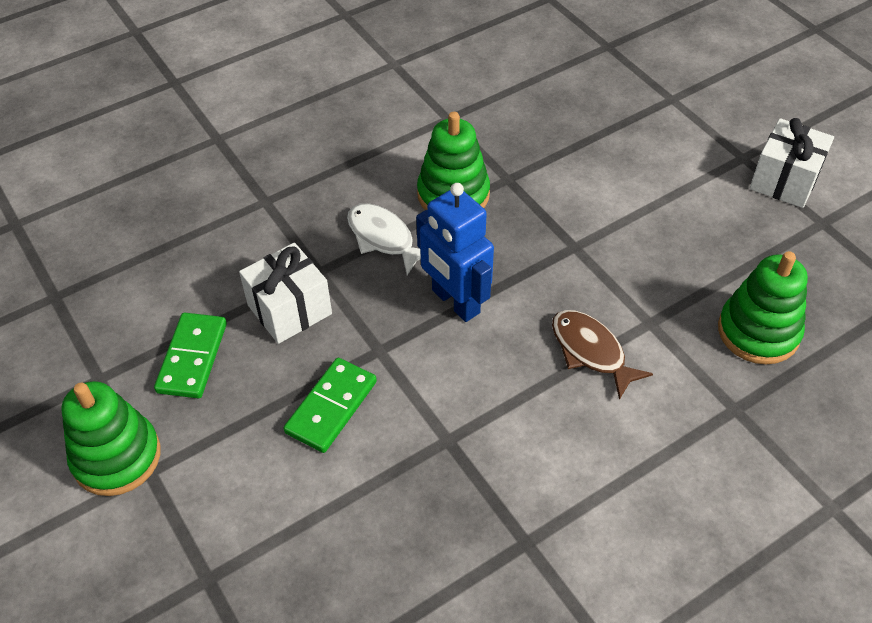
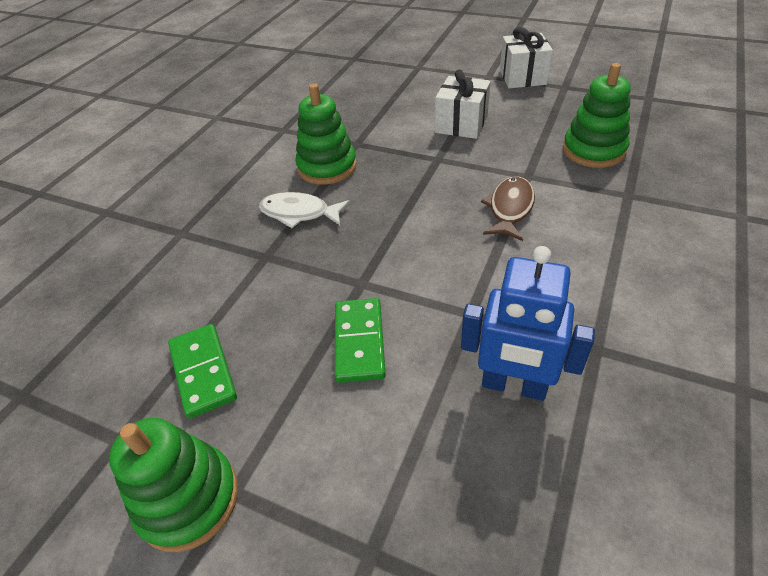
camera: 30 degrees left, 5 degrees down
white gift [239,242,332,344] -> white gift moved to [435,69,491,139]
blue robot [416,183,494,322] -> blue robot moved to [461,246,595,401]
brown fish [552,310,653,400] -> brown fish turned 90 degrees clockwise [481,177,535,241]

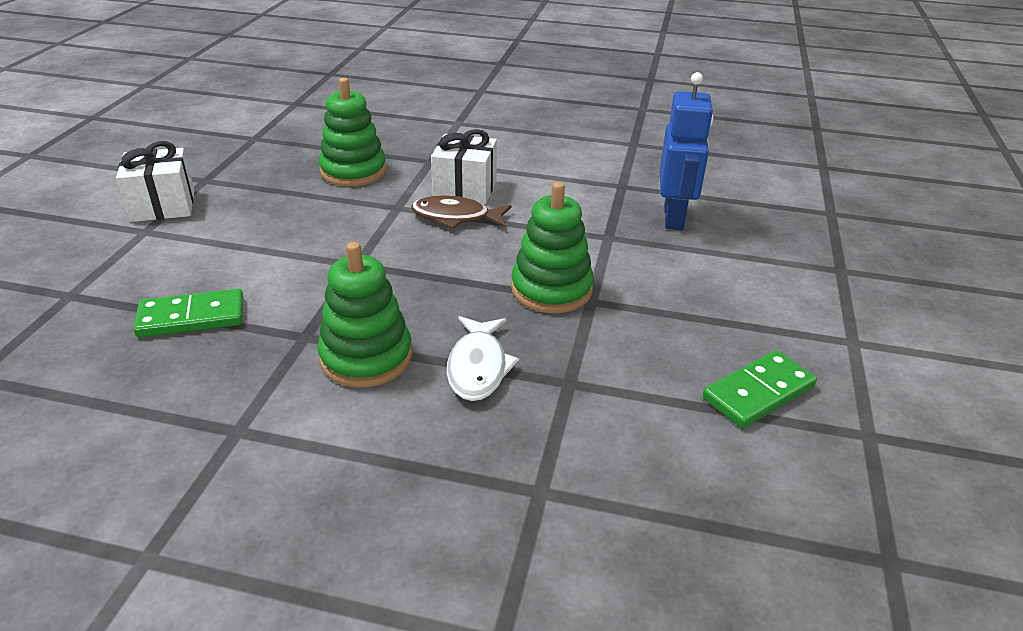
camera: 105 degrees left, 10 degrees down
green stacking toy [109,418,238,552] -> green stacking toy moved to [511,182,594,313]
green domino [335,298,386,383] -> green domino moved to [133,289,244,337]
white gift [435,69,491,139] -> white gift moved to [431,129,497,204]

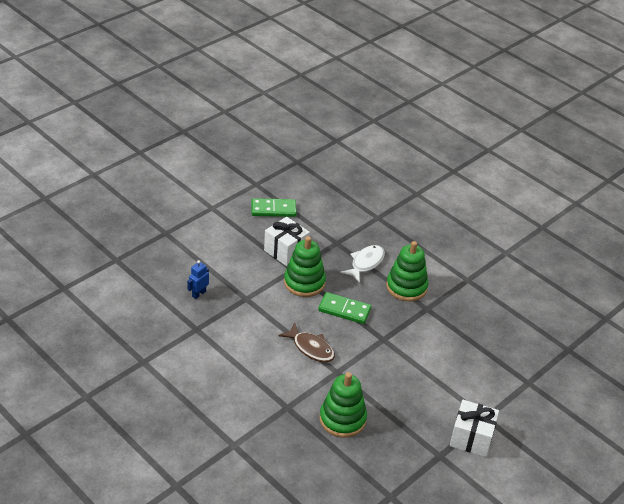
camera: 150 degrees left, 5 degrees up
green domino [133,289,244,337] -> green domino moved to [318,292,371,324]
white gift [431,129,497,204] -> white gift moved to [264,217,310,266]
blue robot [660,72,713,230] -> blue robot [187,260,209,299], size x0.52

